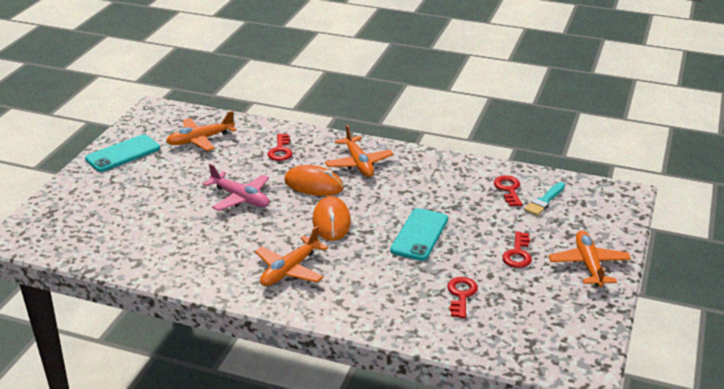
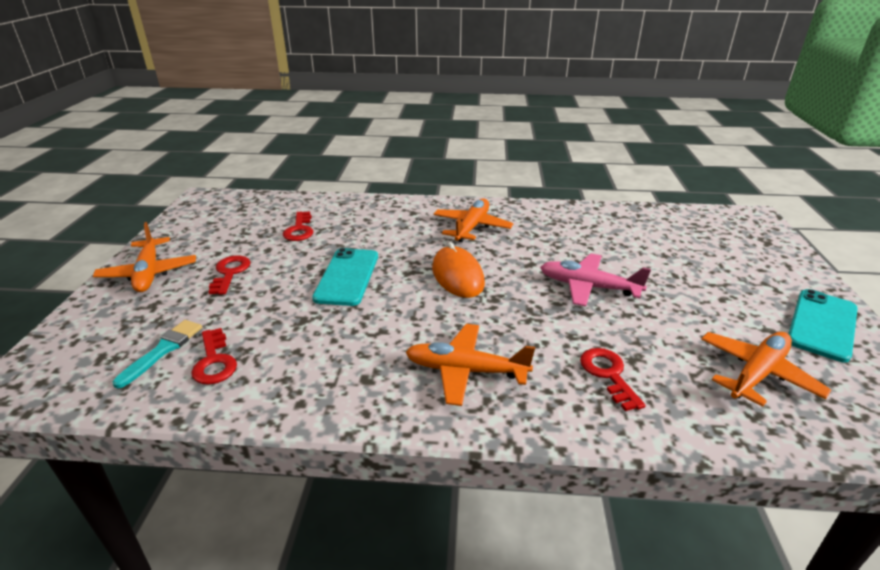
camera: 165 degrees right, 0 degrees up
orange mouse [284,165,344,196] -> none
orange plane [325,125,393,177] -> orange plane turned 45 degrees counterclockwise [406,324,535,406]

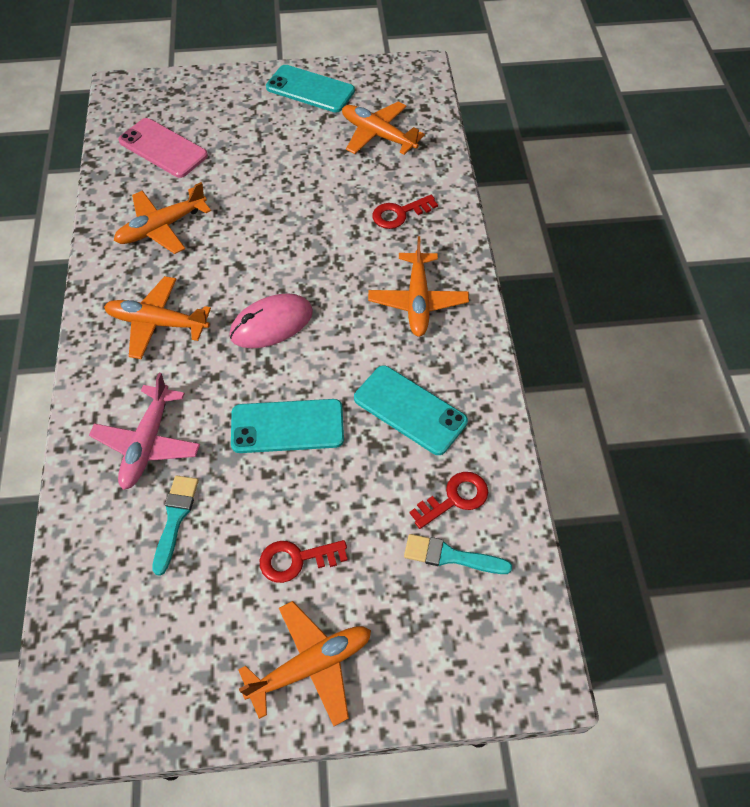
camera: 100 degrees left, 25 degrees up
red key [283,211,313,241] -> turquoise brush [152,475,199,576]
orange mouse [432,242,485,298] -> pink mouse [230,293,313,348]
pink plane [540,253,651,307] -> pink plane moved to [89,373,200,490]
none -> orange plane [114,182,211,254]
none -> pink phone [118,118,208,178]
none -> turquoise phone [354,365,468,455]

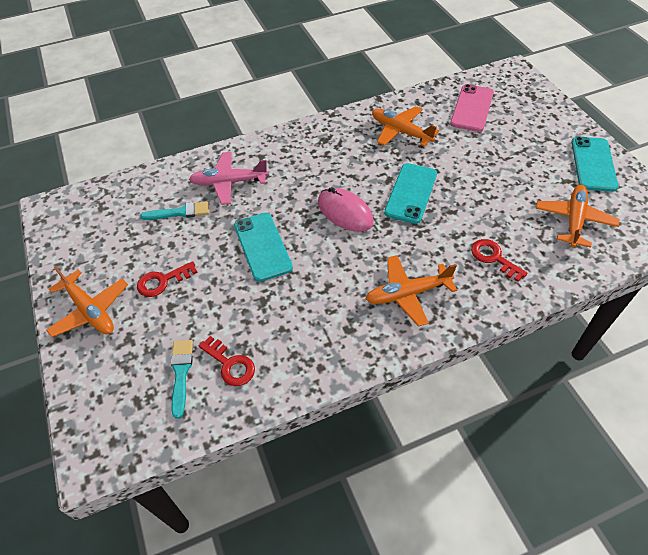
camera: 75 degrees right, 5 degrees down
orange plane [104,276,211,359] -> none
red key [260,540,348,583] -> red key turned 90 degrees counterclockwise [137,261,198,297]
turquoise phone [354,365,468,455] -> turquoise phone moved to [384,163,437,224]

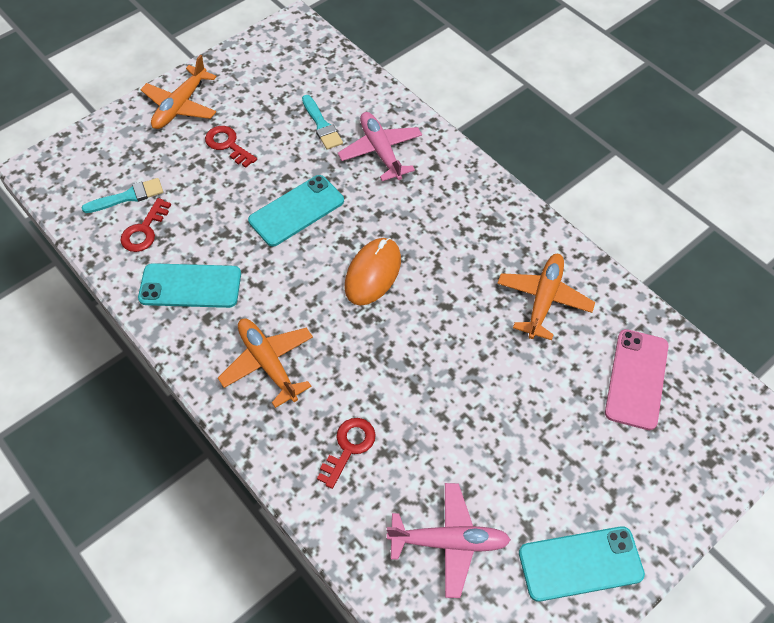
camera: 70 degrees right, 5 degrees up
pink mouse [318,187,374,232] -> orange mouse [344,238,401,306]
turquoise phone [384,163,437,224] -> turquoise phone moved to [138,263,241,308]
pink phone [450,84,494,132] -> pink phone turned 75 degrees counterclockwise [605,329,668,430]
orange plane [536,185,619,248] -> pink plane [387,483,511,598]

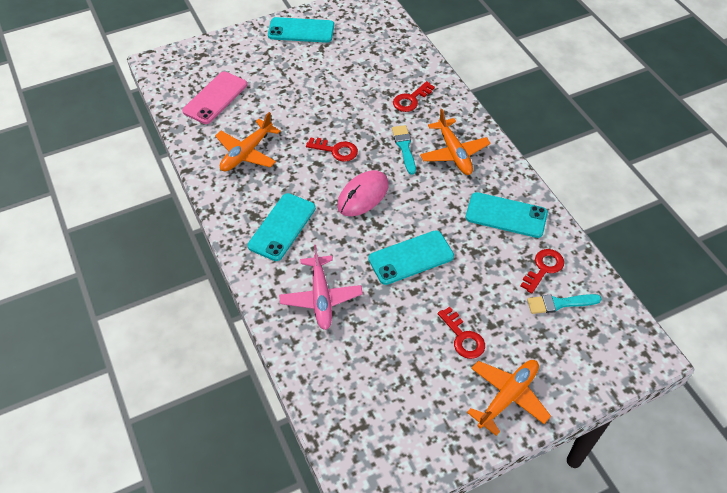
camera: 165 degrees left, 5 degrees down
turquoise brush [302,95,343,150] -> turquoise brush moved to [392,125,416,175]
orange mouse [344,238,401,306] -> pink mouse [337,170,389,216]
pink plane [387,483,511,598] -> none
none -> turquoise phone [248,193,316,261]
none -> red key [306,137,358,162]

